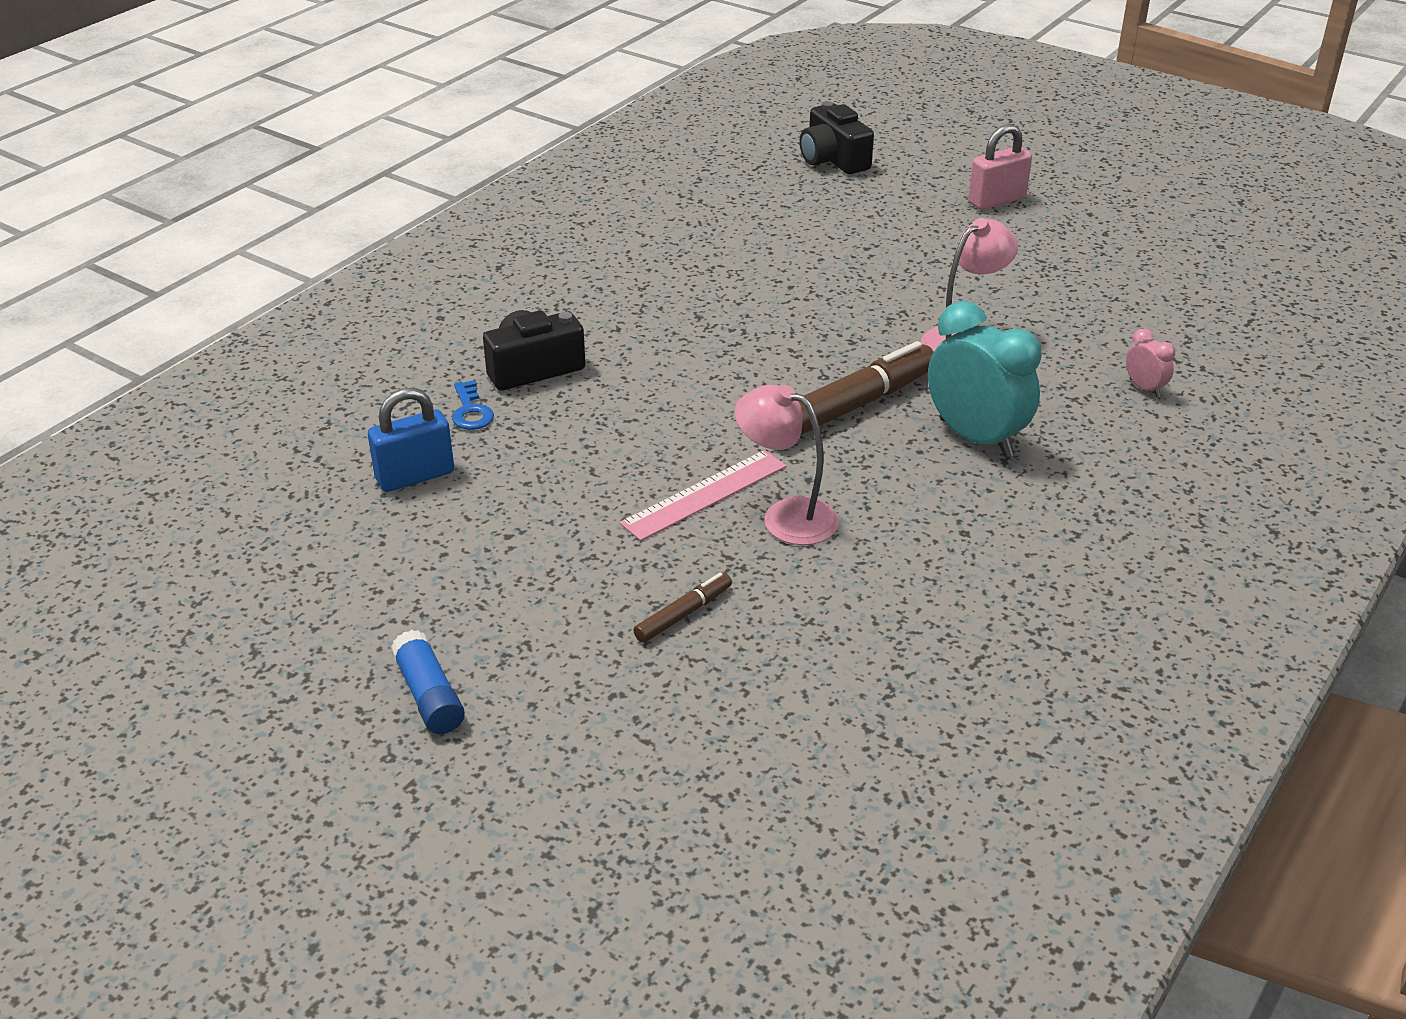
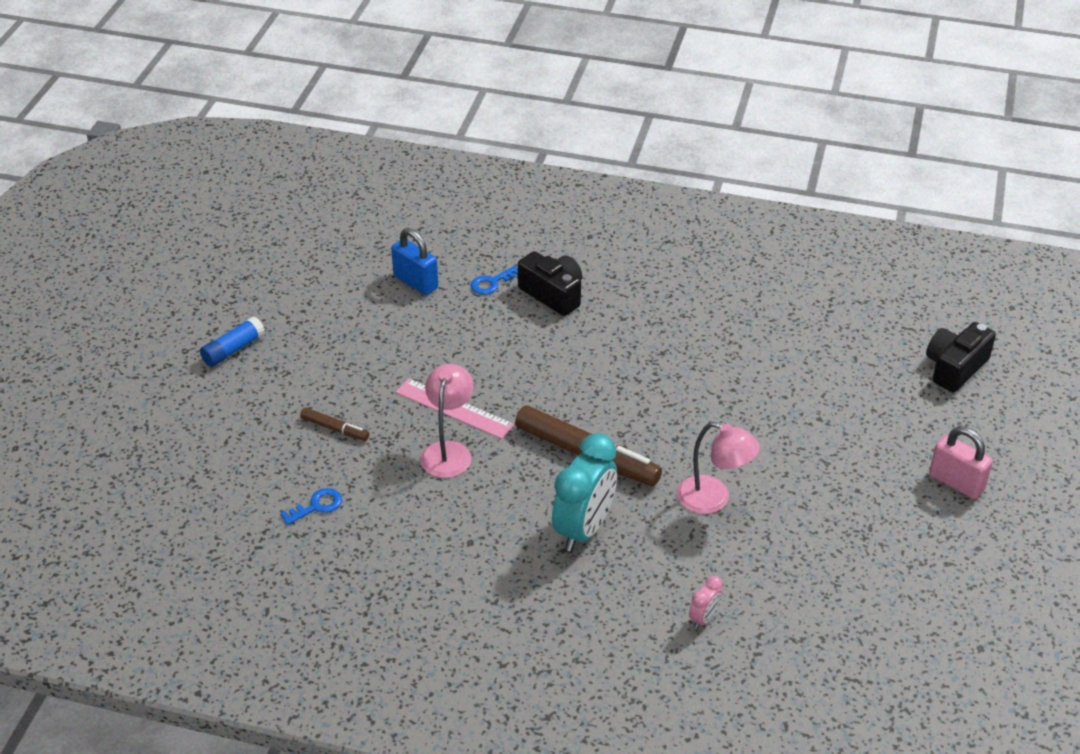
camera: 70 degrees right, 5 degrees up
none -> blue key [280,488,342,525]

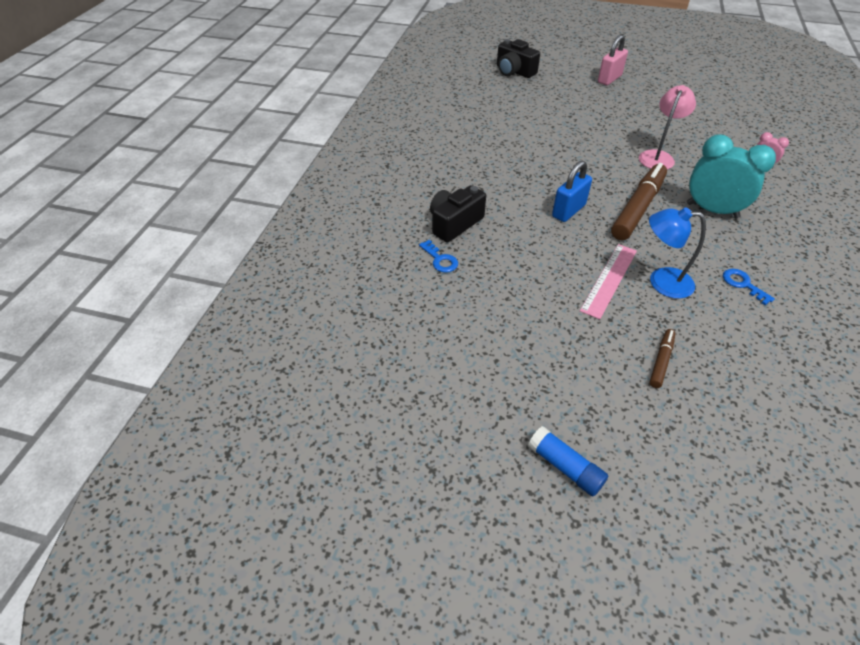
camera: 90 degrees left, 5 degrees up
blue key [280,488,342,525] -> blue key moved to [723,269,775,305]
blue padlock [391,228,438,295] -> blue padlock moved to [552,161,592,222]
pink lamp [420,364,474,478] -> blue lamp [649,207,706,299]

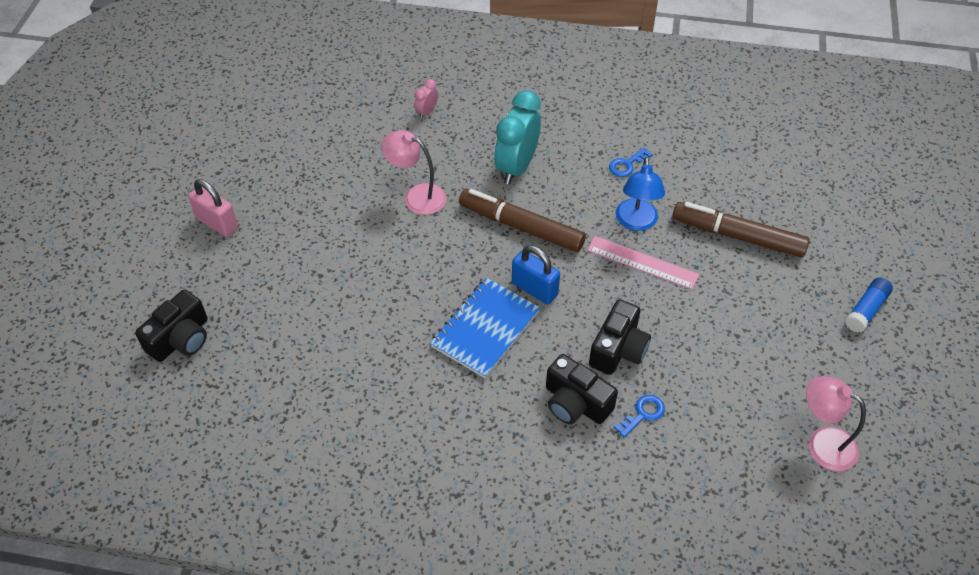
camera: 95 degrees left, 5 degrees up
brown marker [650,329,676,388] -> brown marker [672,202,810,258], size x2.08
none -> blue notebook [430,278,540,378]
none -> black camera [589,299,651,375]
none -> pink lamp [806,376,866,471]

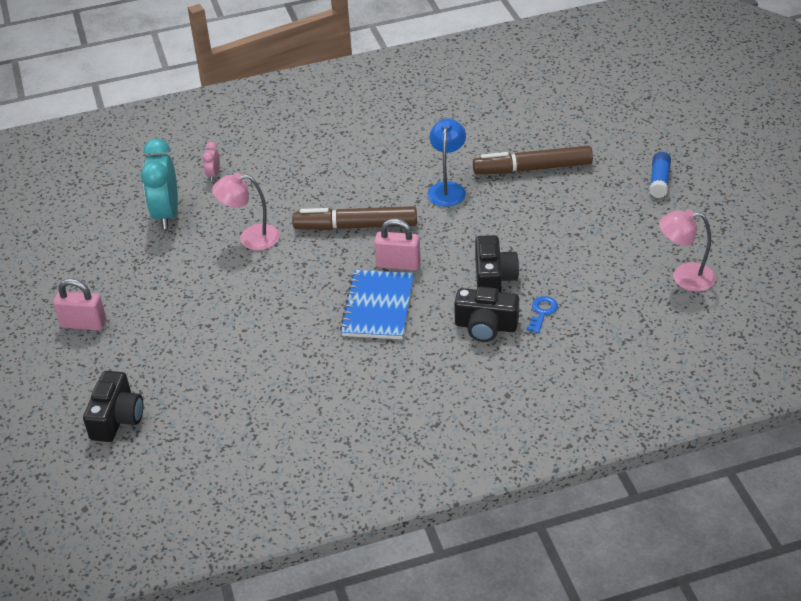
camera: 25 degrees left, 10 degrees down
turquoise clock [494,90,541,184] -> turquoise clock moved to [141,138,178,229]
blue padlock [512,245,560,304] -> pink padlock [374,219,421,271]
pink ruler [587,236,699,290] -> none
blue key [609,147,652,177] -> none
blue lamp [616,157,665,231] -> blue lamp turned 150 degrees counterclockwise [427,118,466,207]

